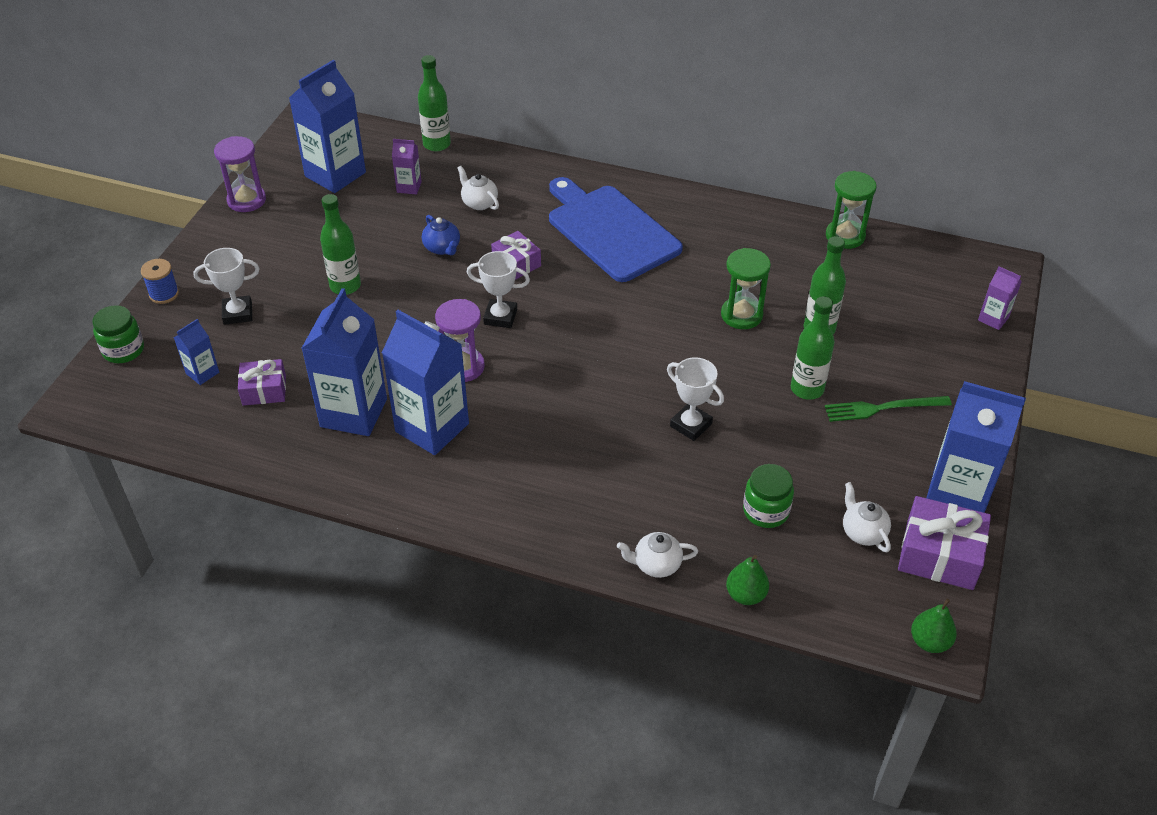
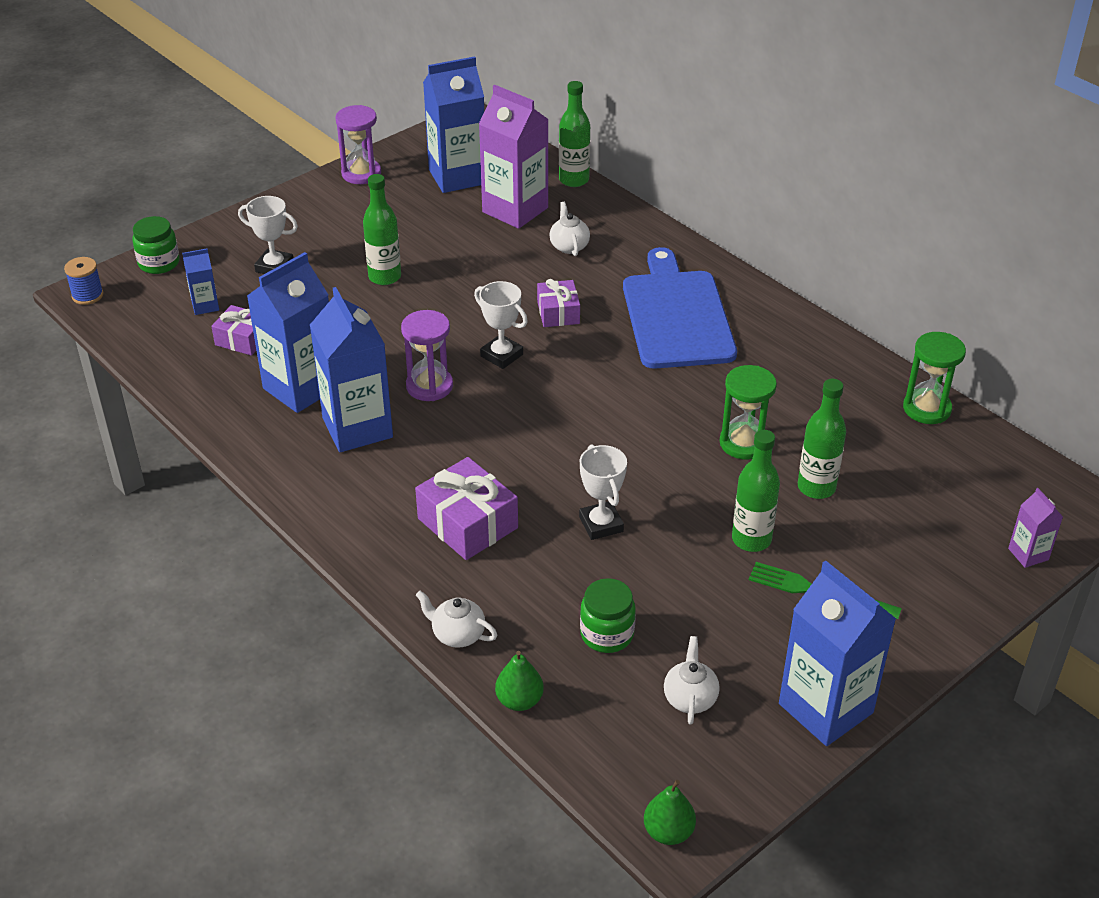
camera: 30 degrees right, 5 degrees down
blue spool [141,259,179,304] -> blue spool moved to [64,257,104,305]
purple carton [392,139,422,195] -> purple carton [479,85,549,229], size x2.12
blue teapot [422,215,460,255] -> none
purple gift [898,496,991,590] -> purple gift moved to [415,457,518,560]

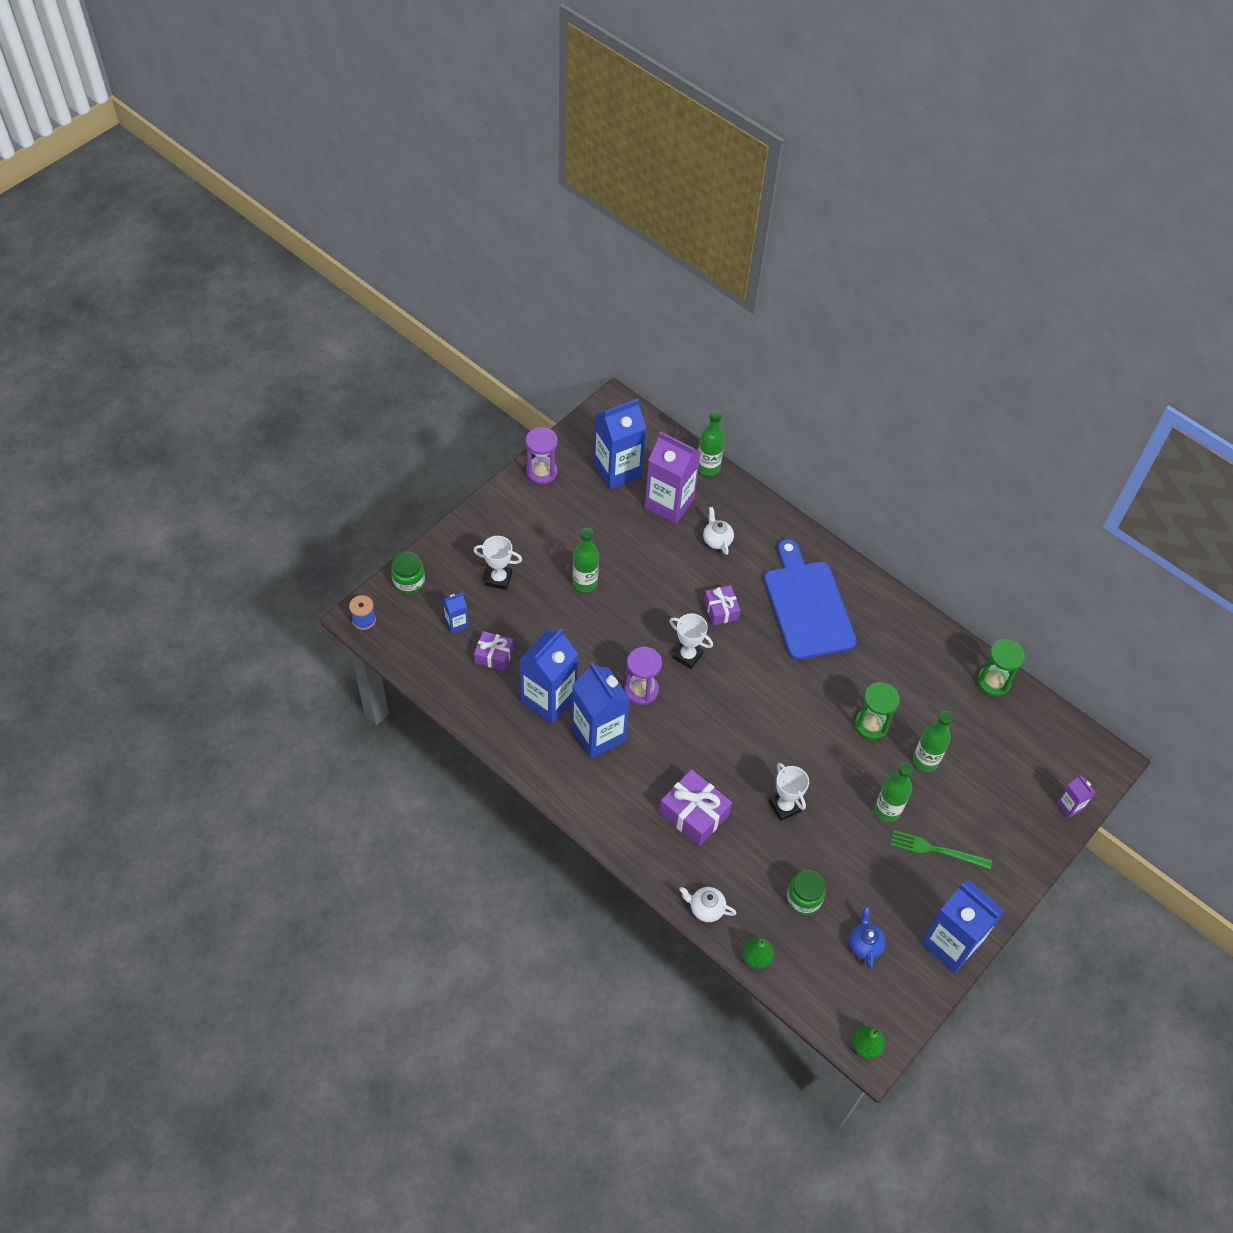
camera: 10 degrees left, 15 degrees up
white teapot [664,636,720,725] -> blue teapot [849,906,886,969]

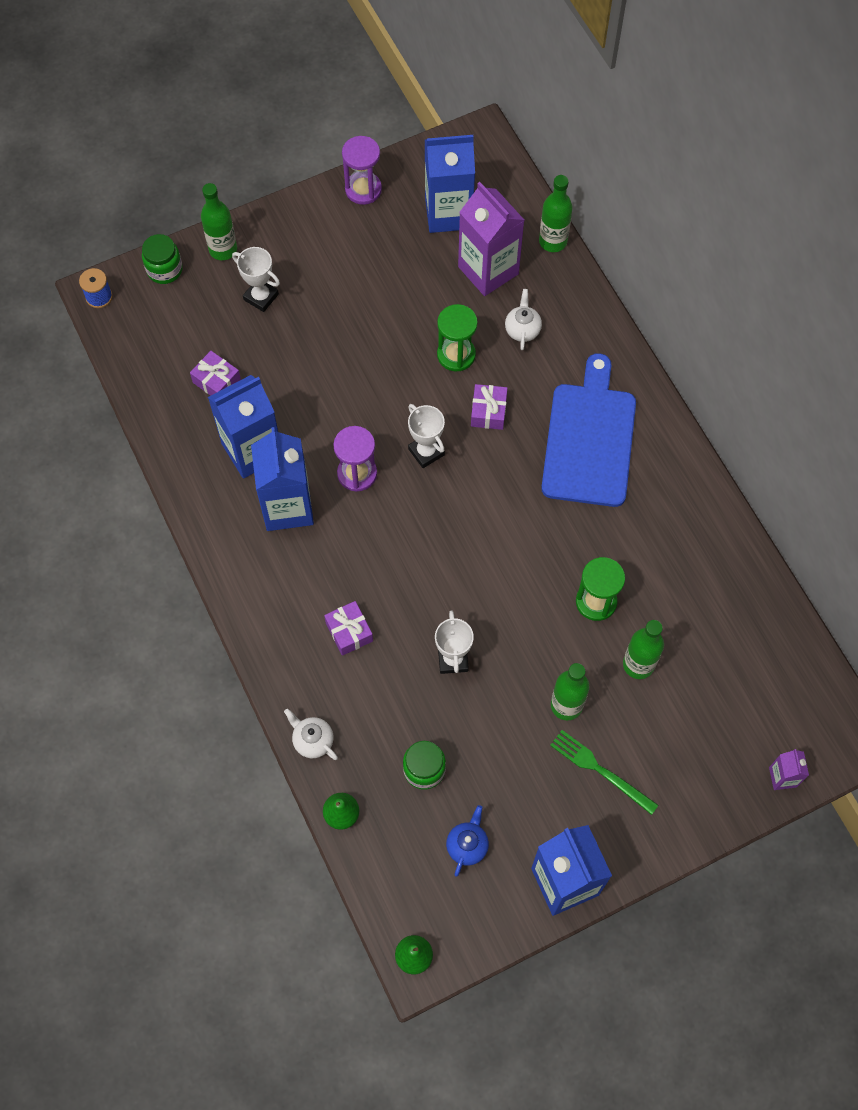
camera: 25 degrees right, 10 degrees up
blue carton [443,593,469,633] -> none
green bottle [573,528,599,592] -> green bottle moved to [201,183,237,260]
purple gift [659,769,732,846] -> purple gift [324,601,373,656], size x0.63
green hourglass [977,639,1025,697] -> green hourglass moved to [437,304,478,371]

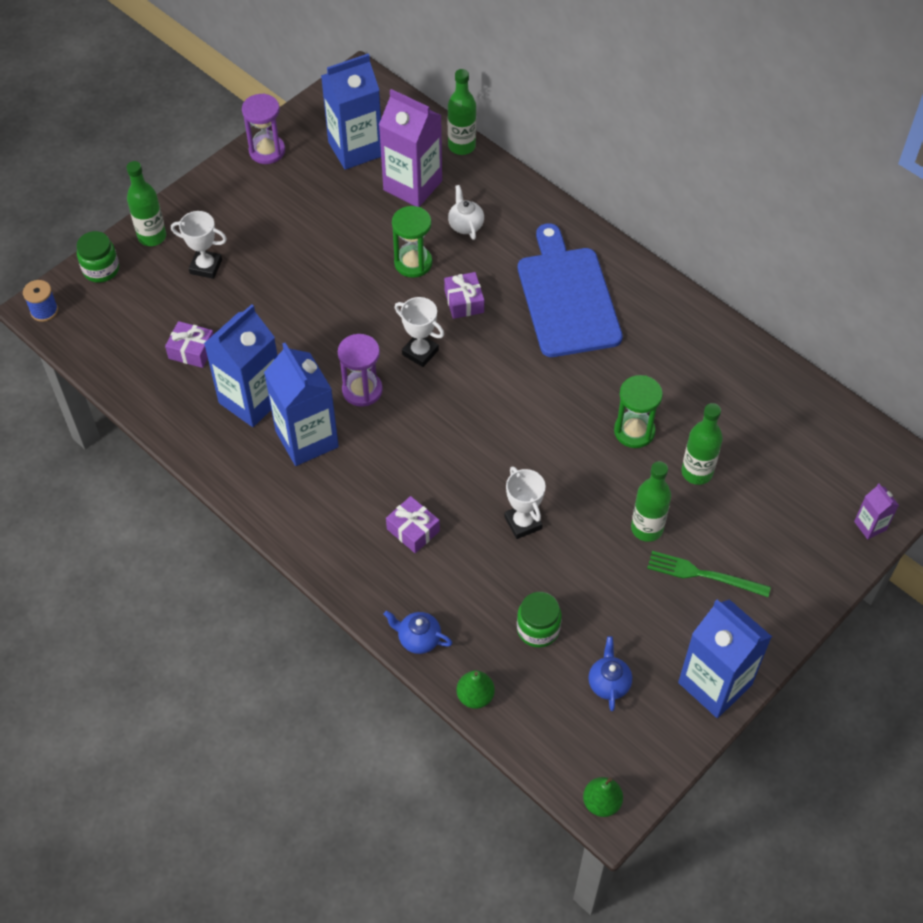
camera: 20 degrees left, 10 degrees down
white teapot [284,709,338,760] -> blue teapot [384,611,452,654]

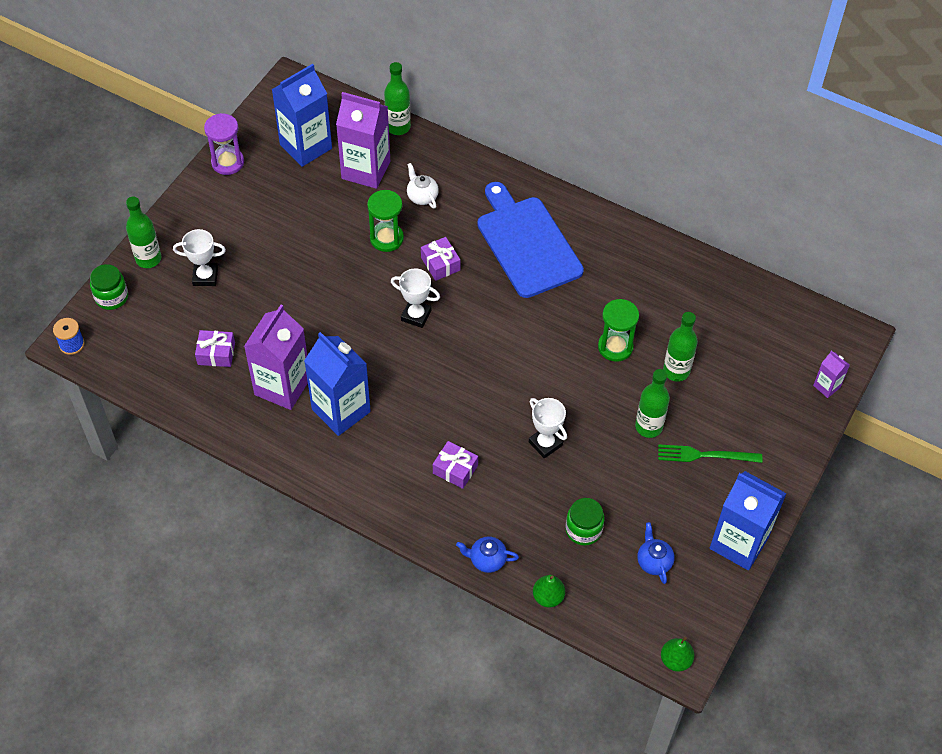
camera: 15 degrees left, 0 degrees up
blue carton [204,304,278,427] -> purple carton [244,305,308,410]
purple hourglass [338,334,383,407] -> none

